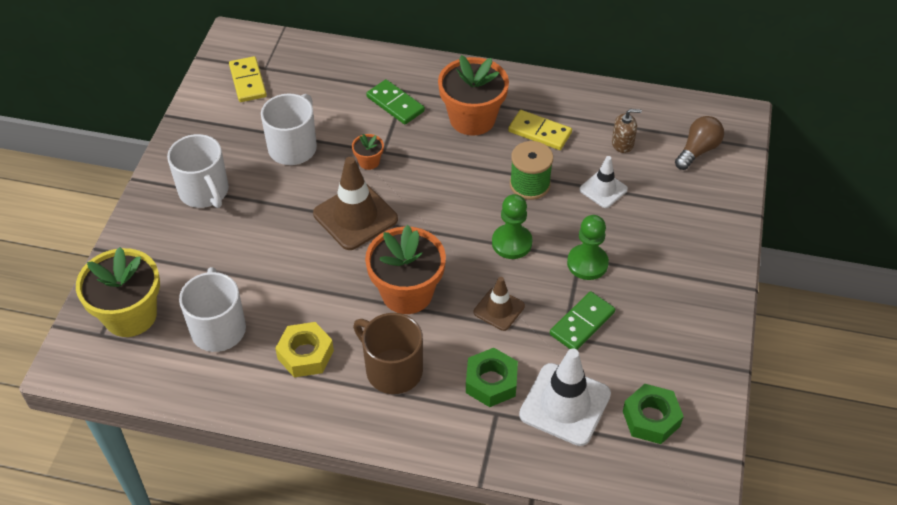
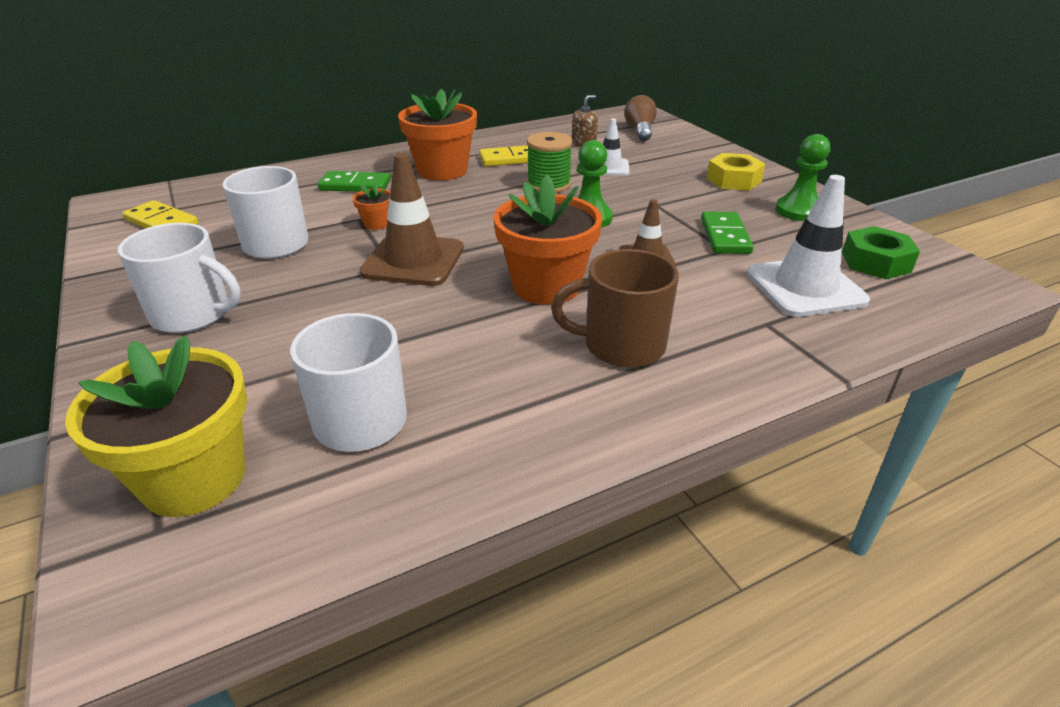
camera: 40 degrees left, 15 degrees down
yellow nut [275,322,334,377] -> yellow nut moved to [707,153,765,191]
green nut [466,348,518,407] -> none
green pawn [567,215,609,280] -> green pawn moved to [775,134,830,221]

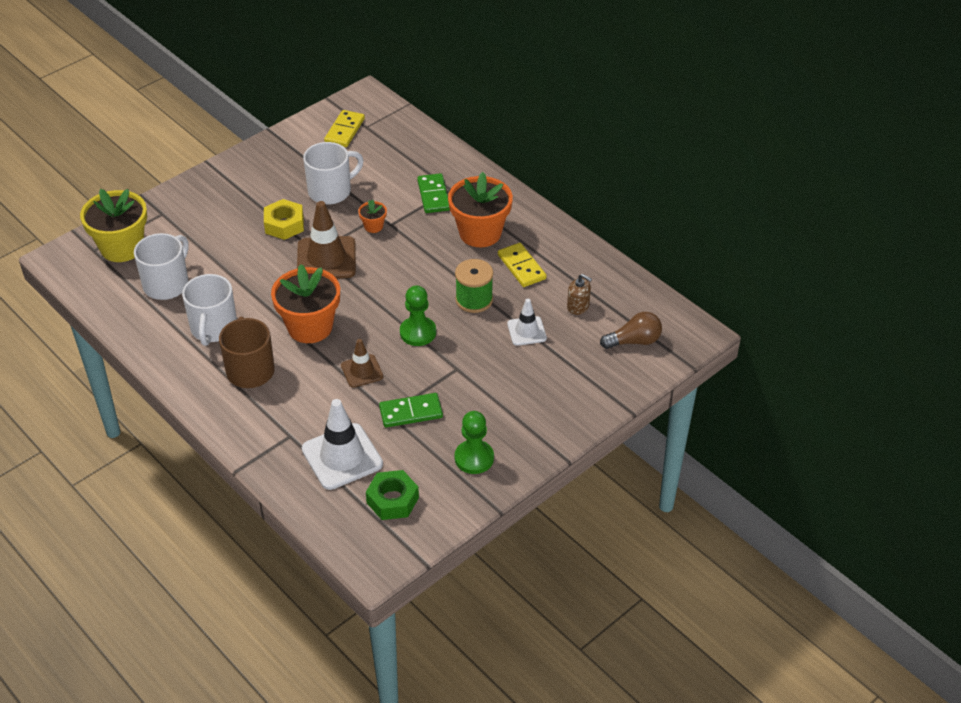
camera: 75 degrees right, 10 degrees up
white mug [118,223,241,333] -> white mug moved to [182,274,237,346]
yellow nut [707,153,765,191] -> yellow nut moved to [264,199,304,240]

